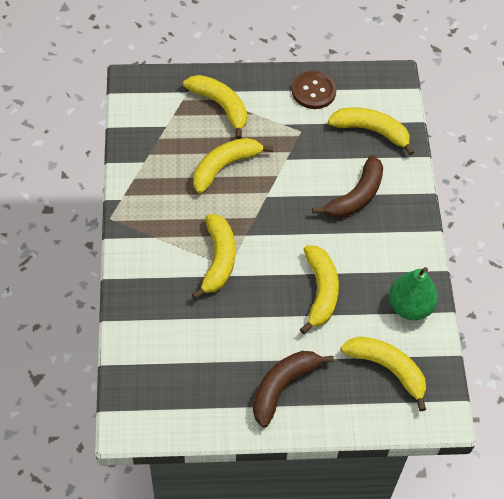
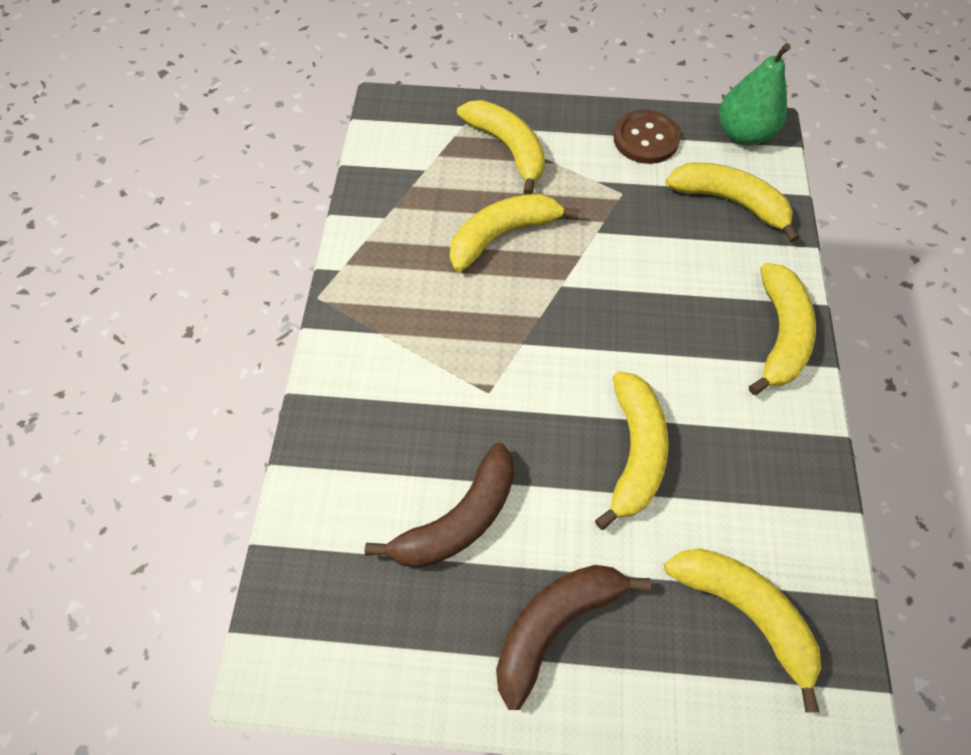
camera: 10 degrees right, 5 degrees up
yellow banana [192,214,235,299] -> yellow banana moved to [749,263,816,395]
brown banana [312,155,383,218] -> brown banana moved to [365,443,514,568]
green pear [389,267,438,320] -> green pear moved to [719,43,791,146]

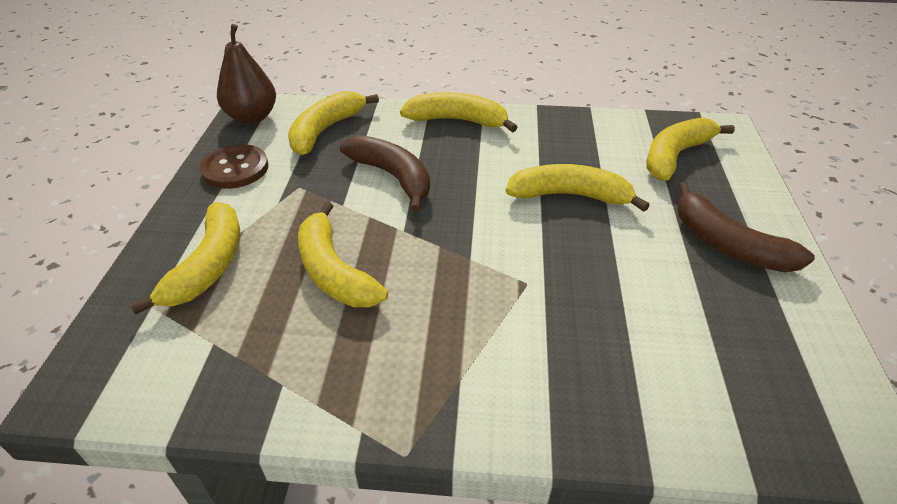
camera: 90 degrees left, 20 degrees down
brown banana [365,443,514,568] -> brown banana moved to [340,135,430,212]
yellow banana [457,100,545,195] -> yellow banana turned 135 degrees clockwise [130,202,240,315]
green pear [719,43,791,146] -> brown pear [217,24,276,124]

